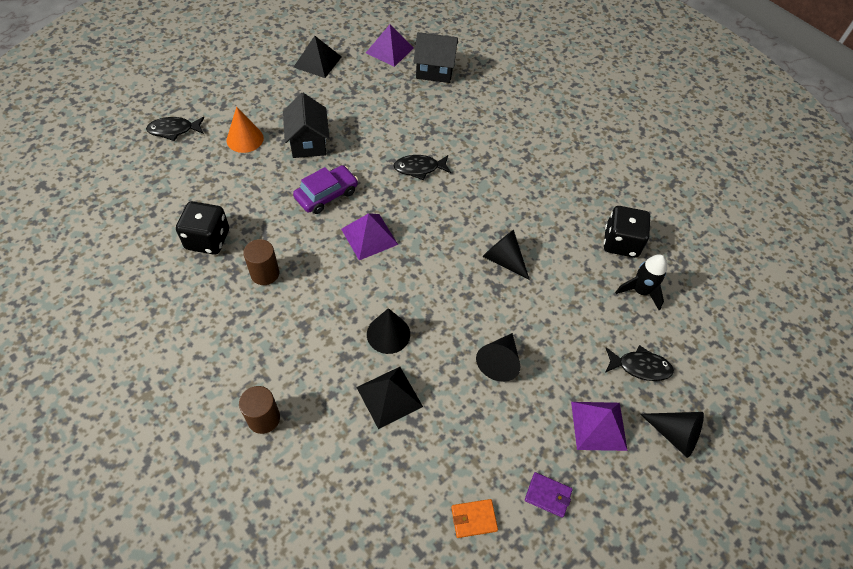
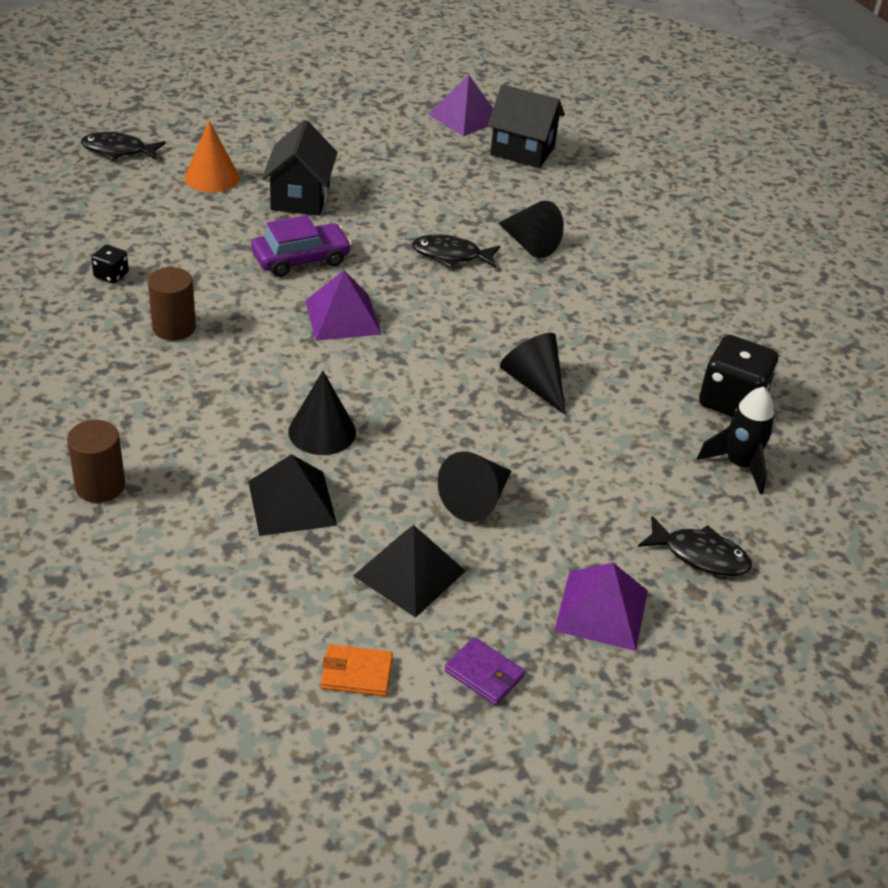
camera: 15 degrees right, 15 degrees down
black dice [176,201,229,255] -> black dice [91,245,129,284], size x0.49
black pyramid [294,36,342,78] -> black pyramid moved to [353,525,466,618]
black cone [640,412,704,458] -> black cone moved to [498,201,564,258]

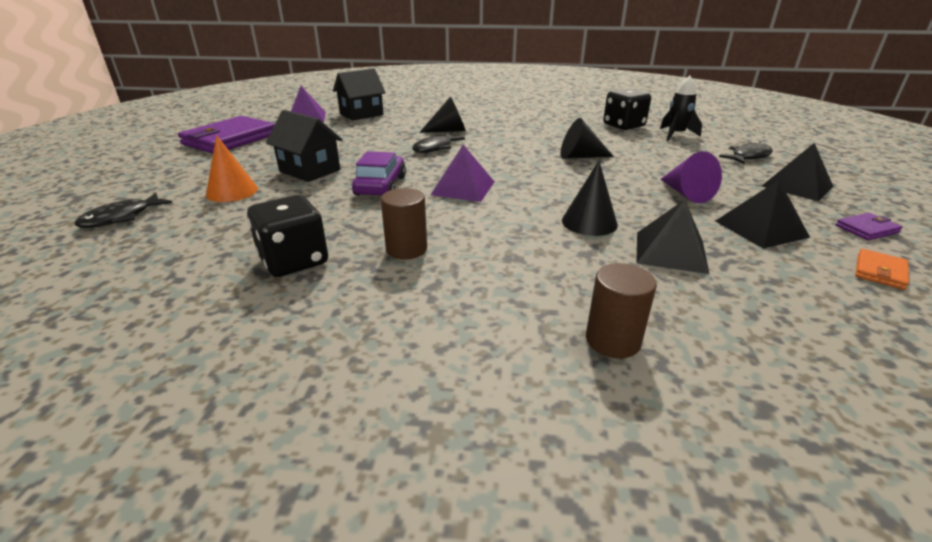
camera: 55 degrees left, 10 degrees down
black dice [91,245,129,284] -> black dice [247,195,328,277], size x2.05
black cone [438,451,512,522] -> purple cone [660,151,722,203]
purple pyramid [554,563,648,651] -> black pyramid [762,143,833,202]
none -> purple wallet [178,116,275,154]

